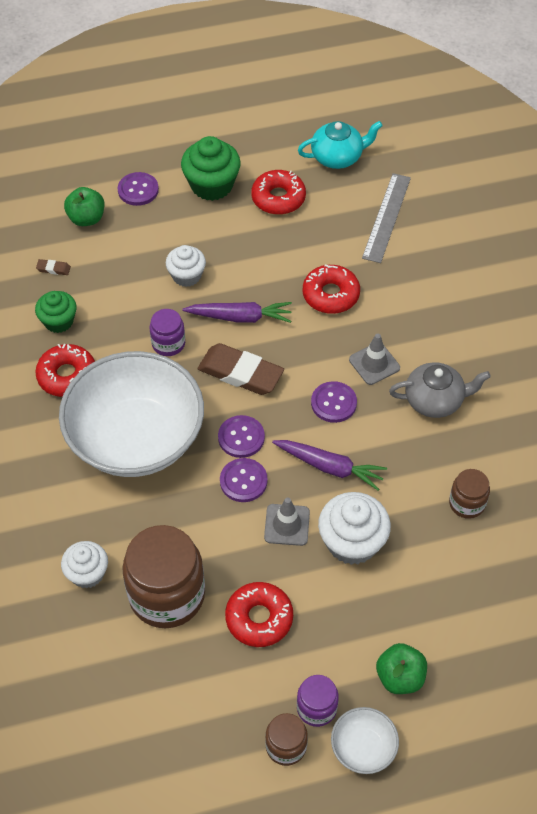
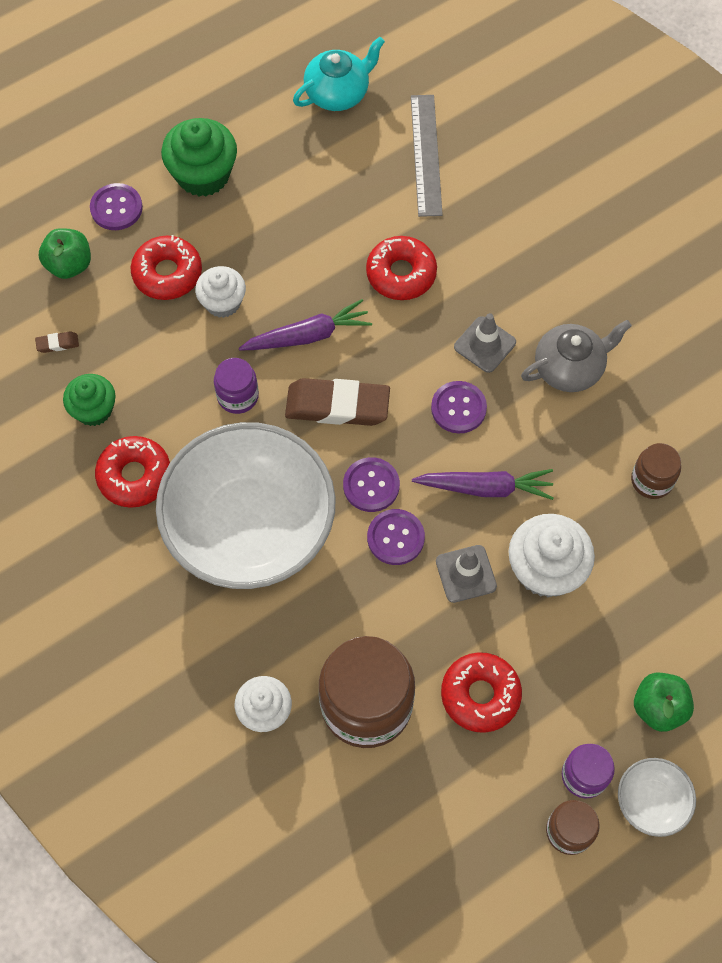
camera: 20 degrees left, 10 degrees up
red donut [251,170,306,215] -> red donut moved to [131,235,202,300]

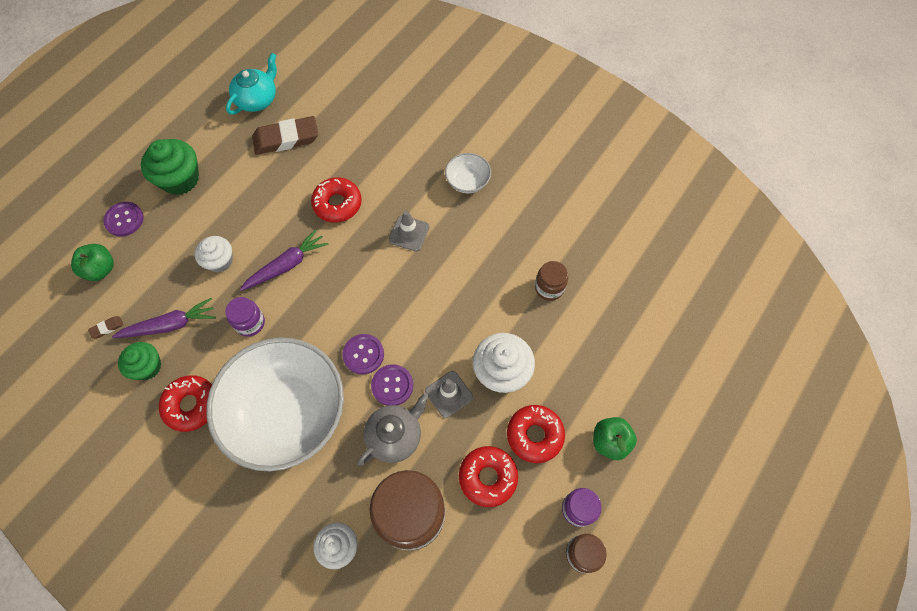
camera: 20 degrees left, 0 degrees up
red donut [131,235,202,300] -> red donut moved to [507,405,565,463]
brown eraser [285,378,390,426] -> brown eraser moved to [252,116,318,155]
grey ruler [411,95,443,217] -> none
purple carrot [412,469,554,500] -> purple carrot moved to [112,298,216,338]
purple button [431,381,487,434] -> none
grey teapot [521,320,632,392] -> grey teapot moved to [357,393,429,466]
white bowl [618,758,696,837] -> white bowl moved to [445,153,491,193]

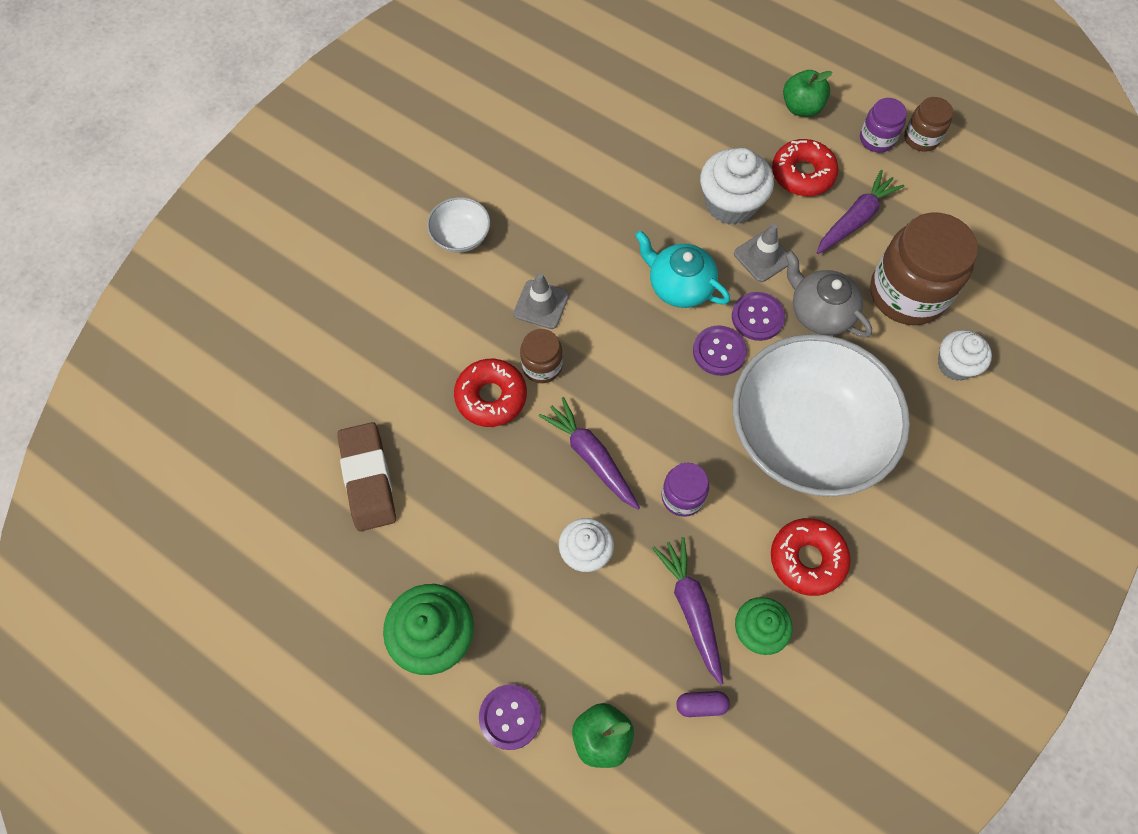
camera: 90 degrees left, 0 degrees up
brown eraser [88,316,123,338] -> purple capsule [676,691,730,717]
turquoise teapot [226,53,277,115] -> turquoise teapot moved to [635,230,730,308]
red donut [459,446,518,507] -> purple carrot [817,170,904,254]
brown jar [535,261,568,301] -> brown jar moved to [520,329,563,383]

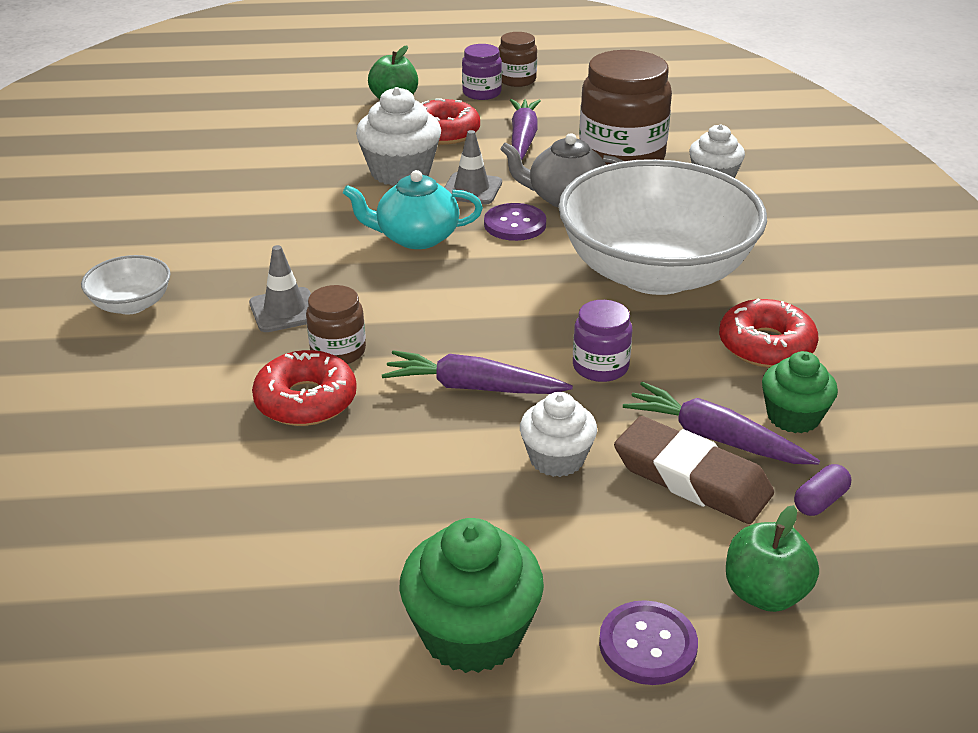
camera: 40 degrees left, 30 degrees down
brown eraser [337,422,396,531] -> brown eraser moved to [614,416,774,524]
purple button [693,325,747,376] -> none

